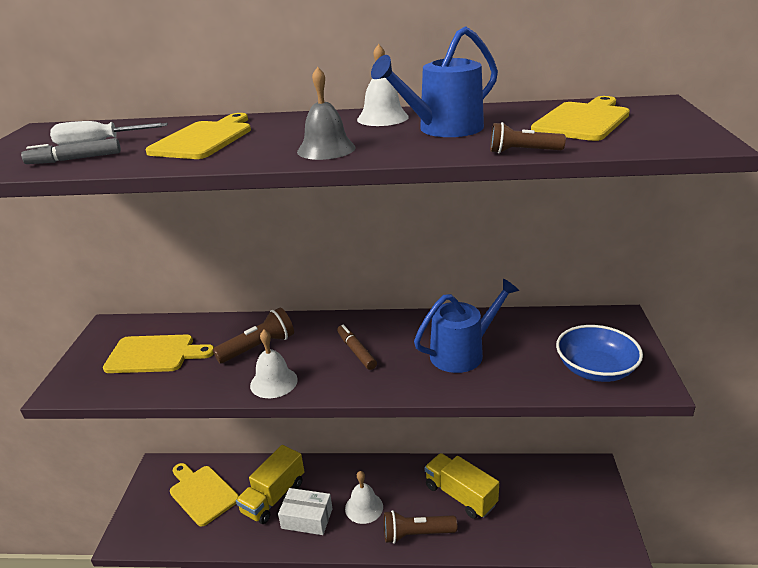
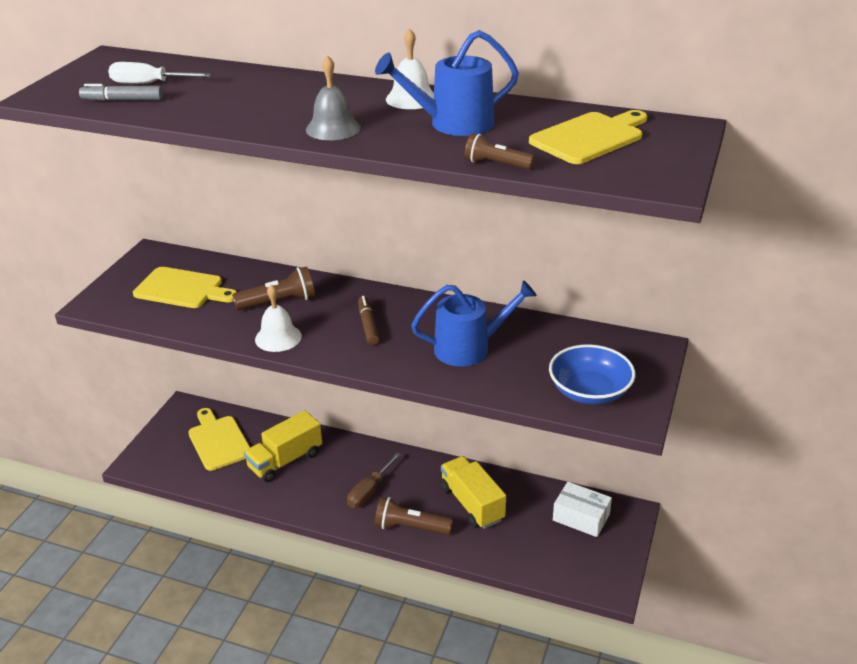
camera: 15 degrees right, 5 degrees up
yellow cutting board [146,113,251,159] -> none
white box [278,488,333,535] -> white box moved to [553,482,612,537]
white bell [345,471,383,524] -> brown screwdriver [347,452,401,508]

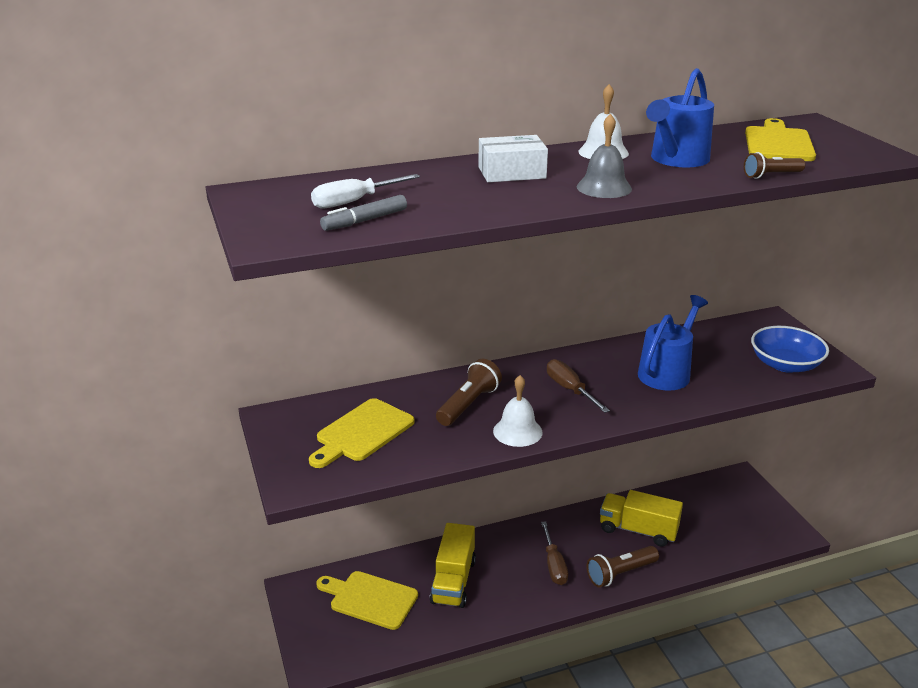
camera: 40 degrees left, 5 degrees down
yellow cutting board [133,267,237,308] -> yellow cutting board turned 150 degrees clockwise [309,398,415,468]
brown marker [358,296,379,345] -> brown screwdriver [547,359,610,413]
white box [553,482,612,537] -> white box moved to [478,135,548,182]

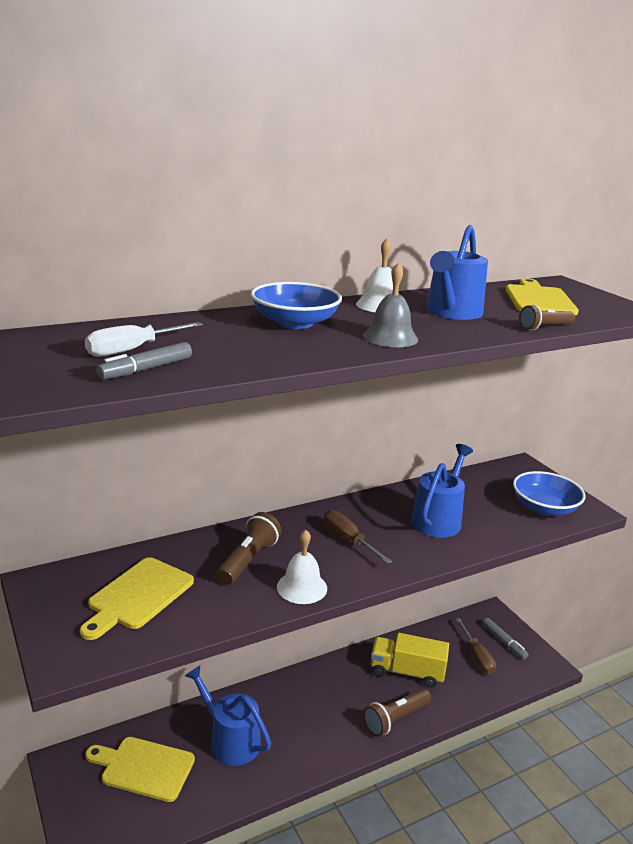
camera: 10 degrees left, 5 degrees down
yellow truck [430,523,476,608] -> blue watering can [185,666,271,766]
white box [478,135,548,182] -> blue bowl [251,282,342,329]
brown screwdriver [541,521,568,585] -> brown screwdriver moved to [456,618,496,675]
none -> grey marker [483,618,529,659]

